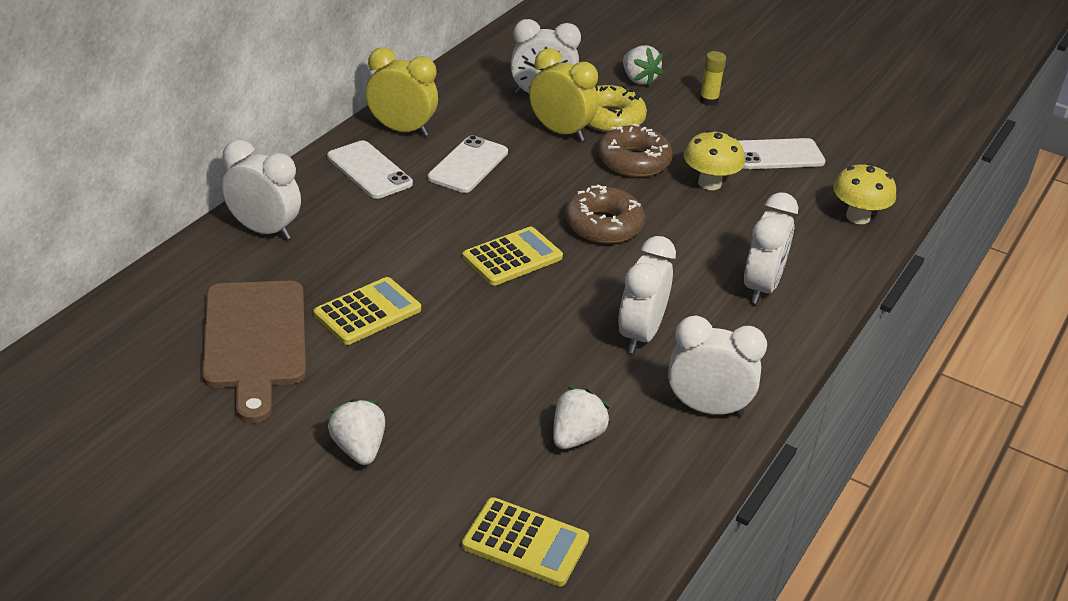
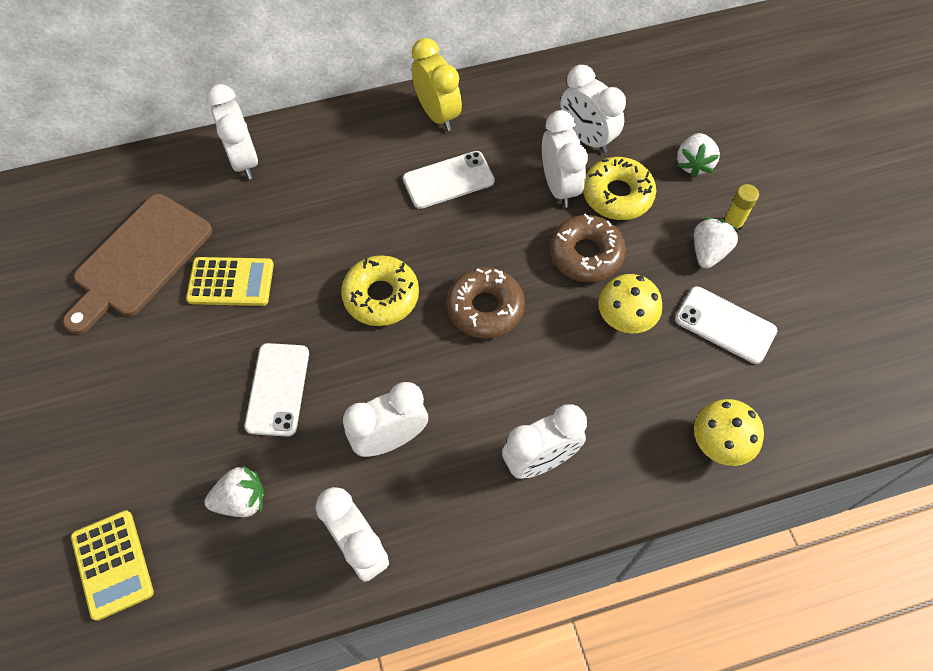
camera: 45 degrees right, 25 degrees up
white phone [327,140,413,199] -> white phone moved to [245,343,309,437]
white strawberry [328,398,385,465] -> white strawberry moved to [694,218,739,269]
yellow calculator [462,227,563,286] -> yellow donut [341,255,419,326]
yellow clock [529,48,598,141] -> white clock [542,110,588,207]

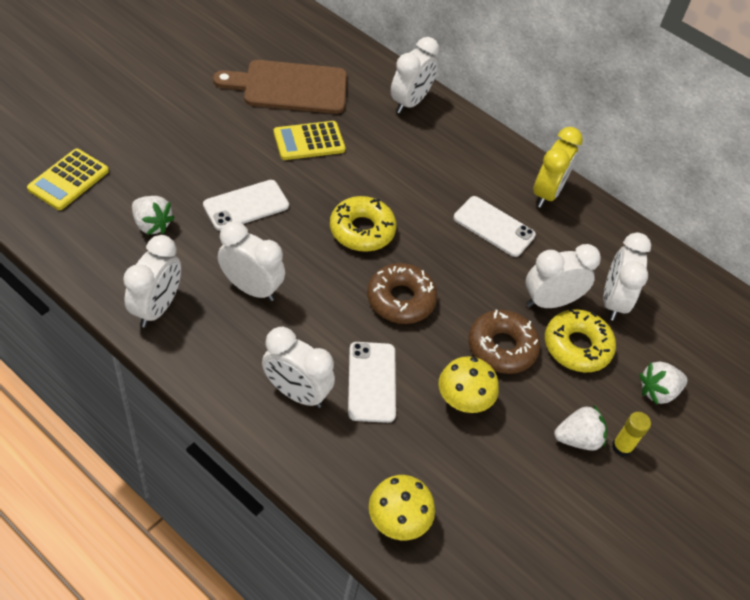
camera: 50 degrees right, 10 degrees down
yellow calculator [186,257,274,306] -> yellow calculator turned 105 degrees clockwise [274,121,345,160]
white clock [542,110,588,207] -> white clock turned 150 degrees counterclockwise [526,244,601,308]
white phone [675,286,778,364] -> white phone moved to [348,342,396,423]

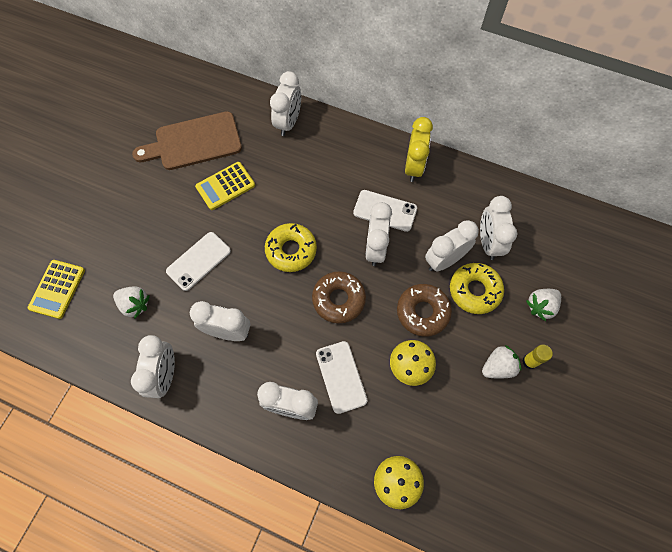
camera: 10 degrees left, 15 degrees up
none -> white clock [365,202,392,266]

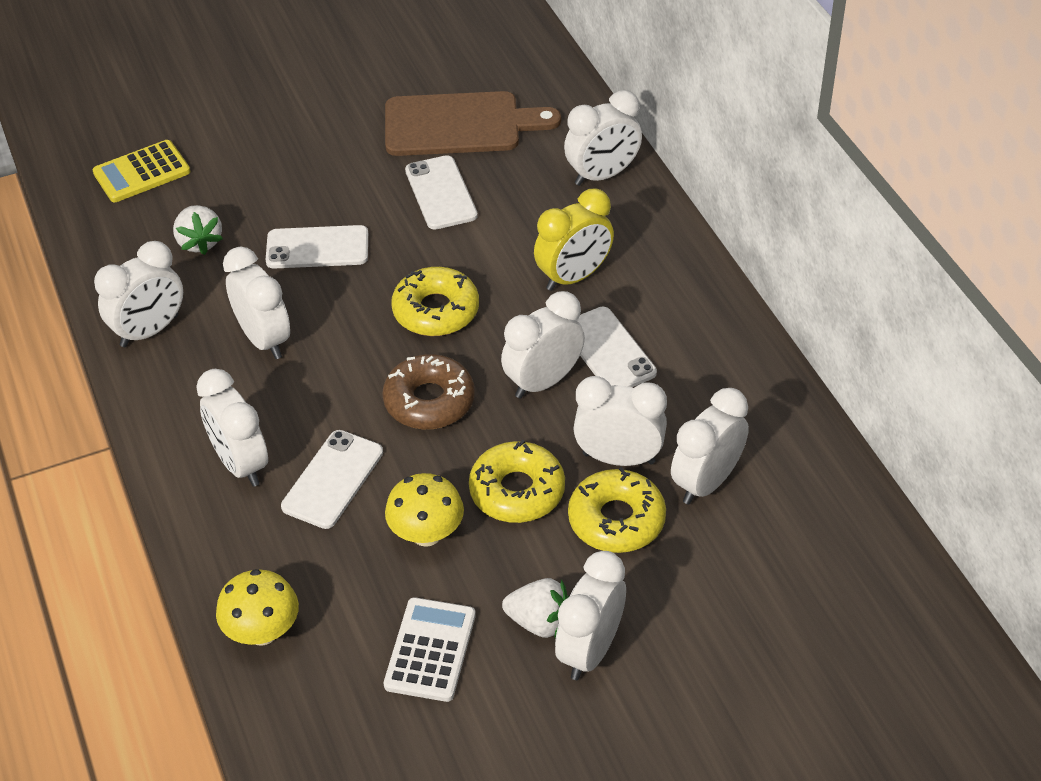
camera: 45 degrees right, 20 degrees down
brown cutting board [132,111,242,170] -> brown cutting board turned 150 degrees clockwise [385,91,561,156]
yellow calculator [195,162,255,210] -> white phone [405,155,478,230]
brown donut [397,284,452,337] -> yellow donut [469,440,565,523]
yellow clock [405,117,433,182] -> yellow clock moved to [534,189,614,291]
yellow glue stick [522,344,553,369] -> white clock [555,551,626,680]
white strawberry [526,289,561,321] -> none
none -> white calculator [384,597,476,702]

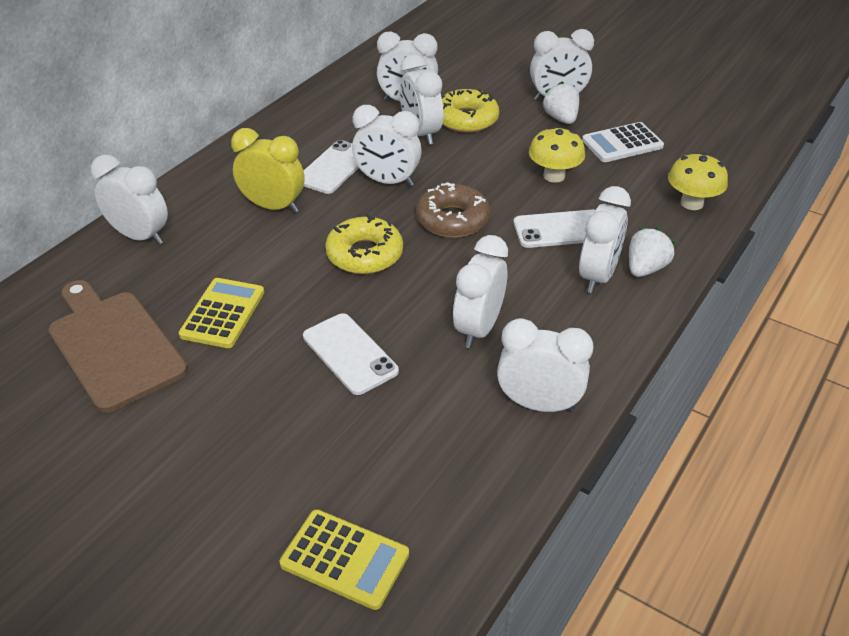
camera: 125 degrees left, 5 degrees down
white strawberry [173,205,223,255] -> white strawberry moved to [629,227,676,277]
white phone [405,155,478,230] -> yellow calculator [179,278,264,348]
yellow donut [469,440,565,523] -> none

